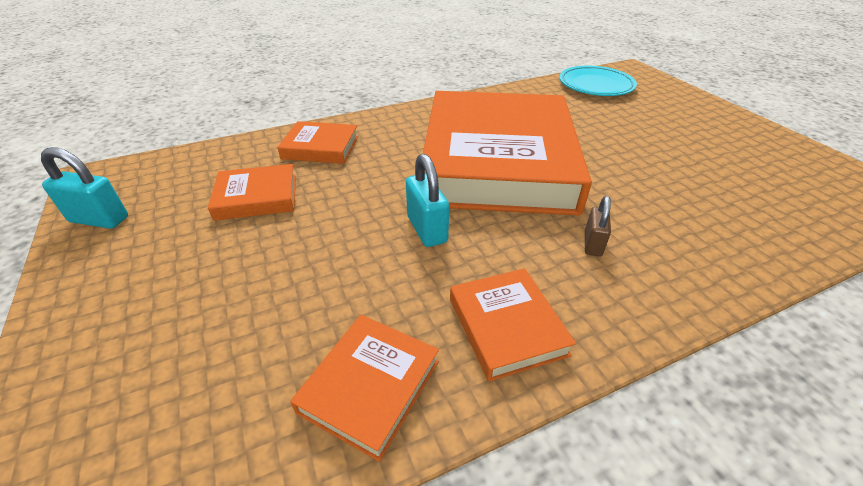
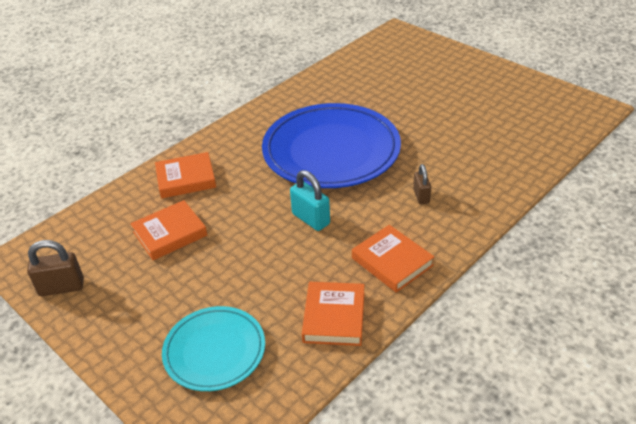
camera: 20 degrees left, 0 degrees up
turquoise padlock [41,147,128,229] -> brown padlock [27,240,84,296]
orange book [423,91,592,216] -> blue plate [262,103,401,188]
turquoise plate [559,66,637,96] -> turquoise plate moved to [162,306,265,391]

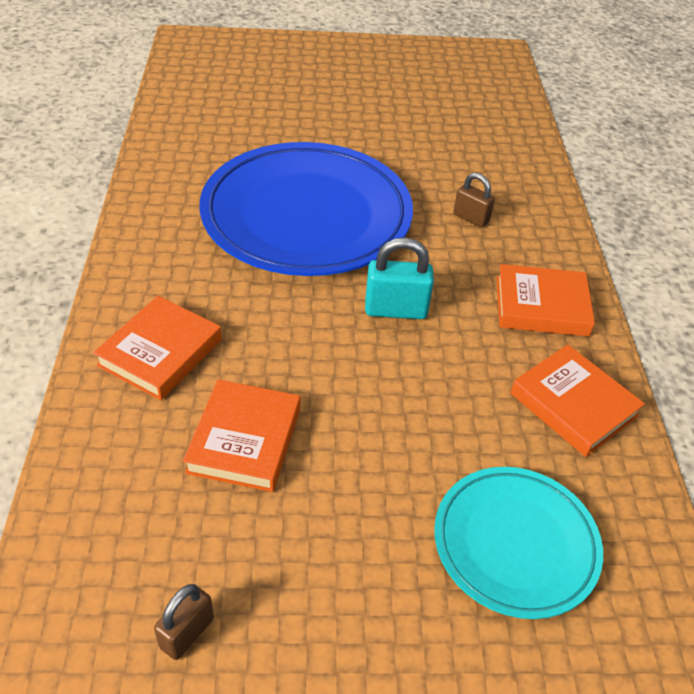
camera: 50 degrees left, 5 degrees up
brown padlock [27,240,84,296] -> brown padlock [154,584,214,660], size x0.65

